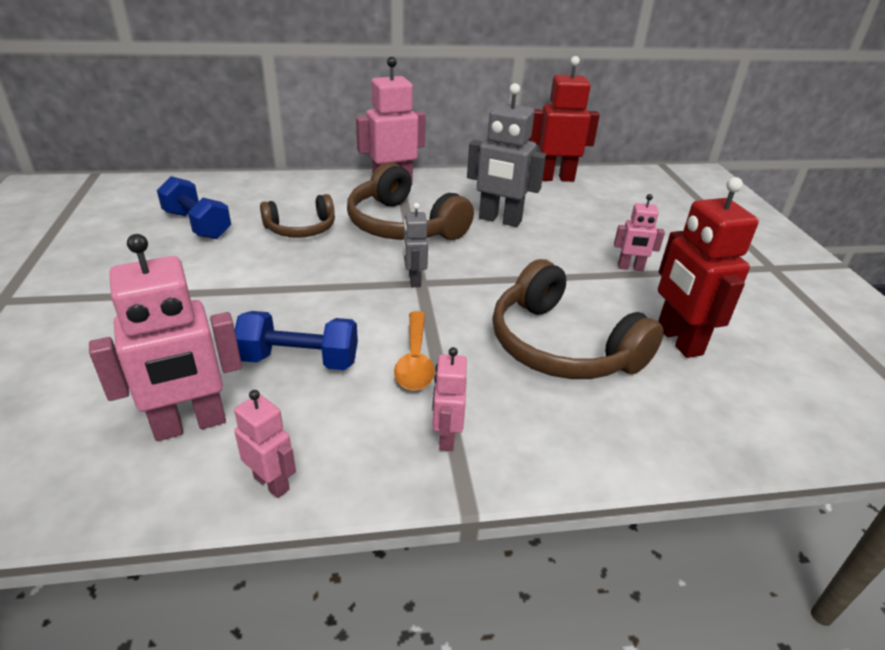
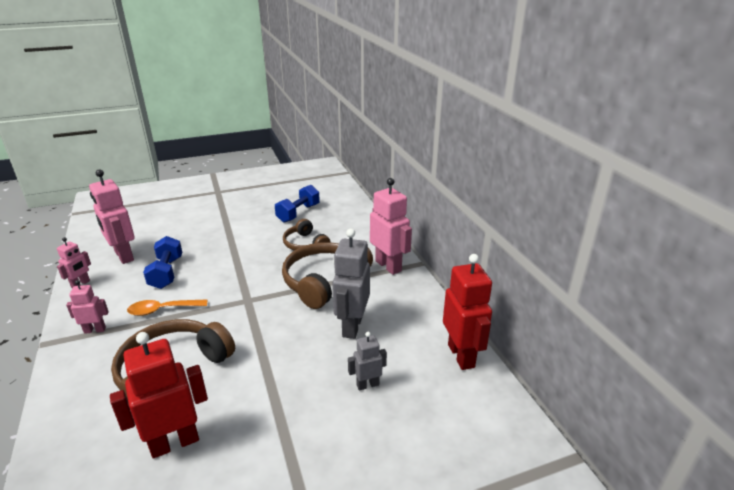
camera: 80 degrees right, 5 degrees down
grey robot [403,203,428,287] -> grey robot moved to [348,332,387,391]
pink robot [614,194,665,271] -> none

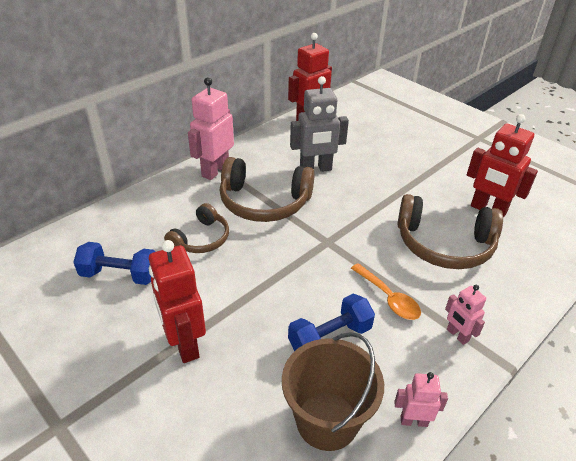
camera: 115 degrees left, 10 degrees up
pink robot [89,169,135,264] -> brown bucket [282,332,384,451]
grey robot [348,332,387,391] -> none
none -> red robot [149,240,206,363]

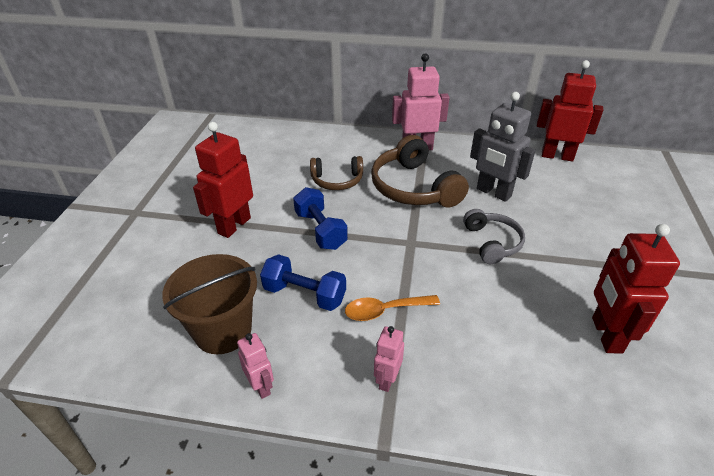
camera: 55 degrees right, 0 degrees up
blue dumbbell [73,242,155,285] -> blue dumbbell moved to [293,187,348,250]
orange spoon [351,263,421,320] -> orange spoon turned 60 degrees clockwise [345,295,440,321]
brown headphones [397,194,503,269] -> none
none -> grey headphones [463,209,525,264]

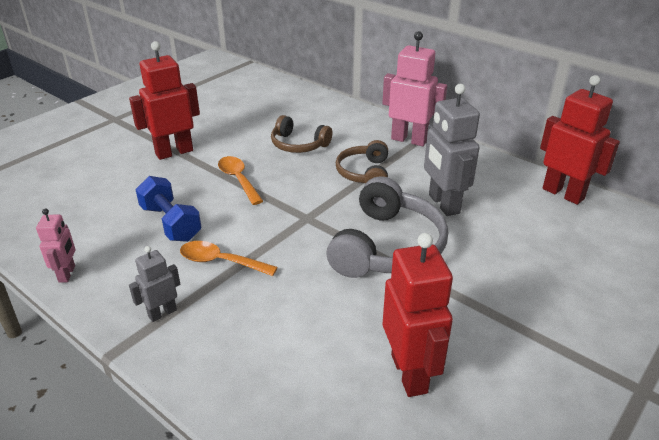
camera: 30 degrees right, 5 degrees down
brown bucket [162,254,257,354] -> none
blue dumbbell [293,187,348,250] -> orange spoon [218,156,263,205]
brown headphones [371,135,469,208] -> brown headphones [336,140,388,184], size x0.60
pink robot [374,326,404,392] -> grey robot [129,246,180,322]
grey headphones [463,209,525,264] -> grey headphones [326,176,448,278], size x1.67
red robot [592,224,680,354] -> red robot turned 135 degrees clockwise [383,233,453,397]

